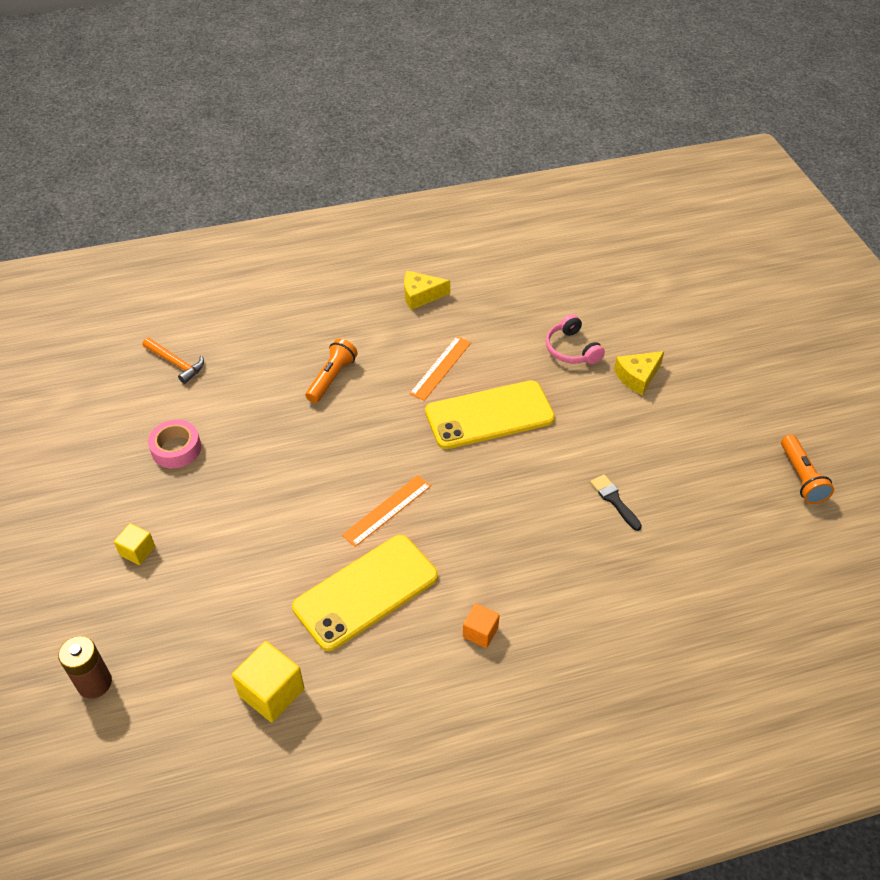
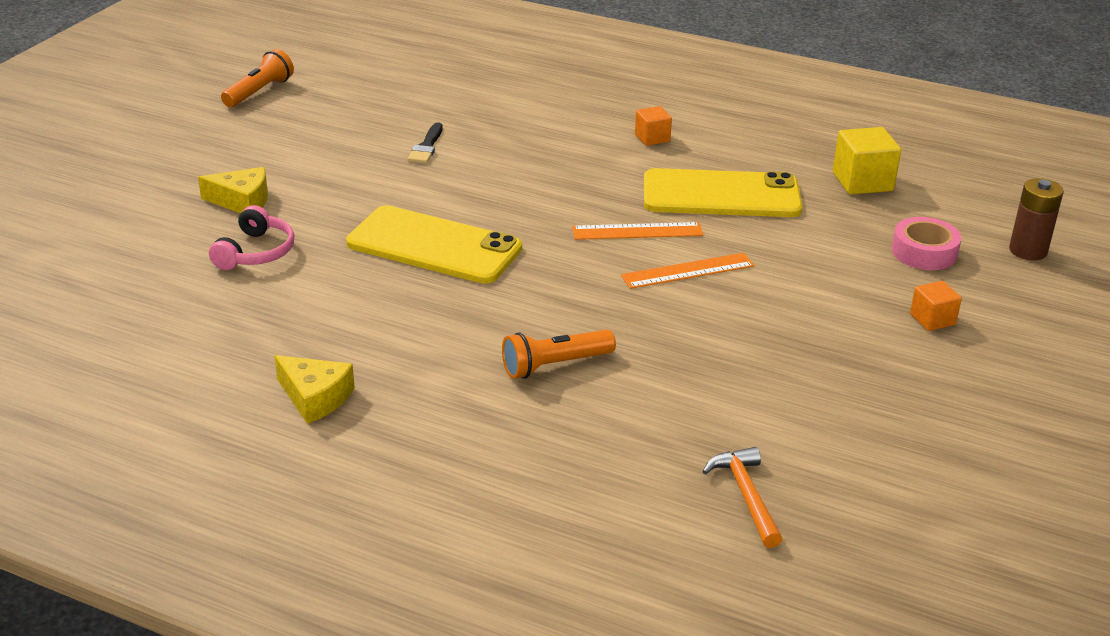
camera: 140 degrees left, 15 degrees down
yellow cube [114,523,155,565] -> orange cube [910,281,962,331]
pink tape [148,420,201,468] -> pink tape moved to [892,217,962,270]
orange ruler [409,336,471,401] -> orange ruler moved to [621,253,754,289]

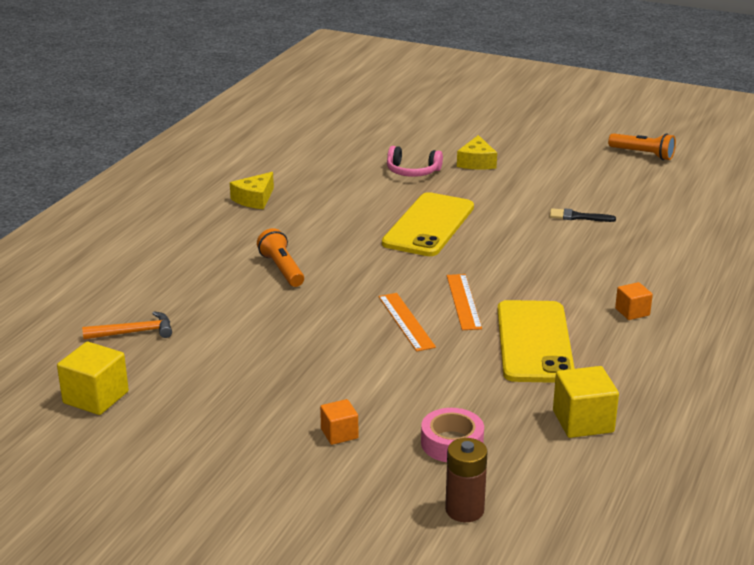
camera: 90 degrees right, 5 degrees down
none -> yellow cube [57,342,129,415]

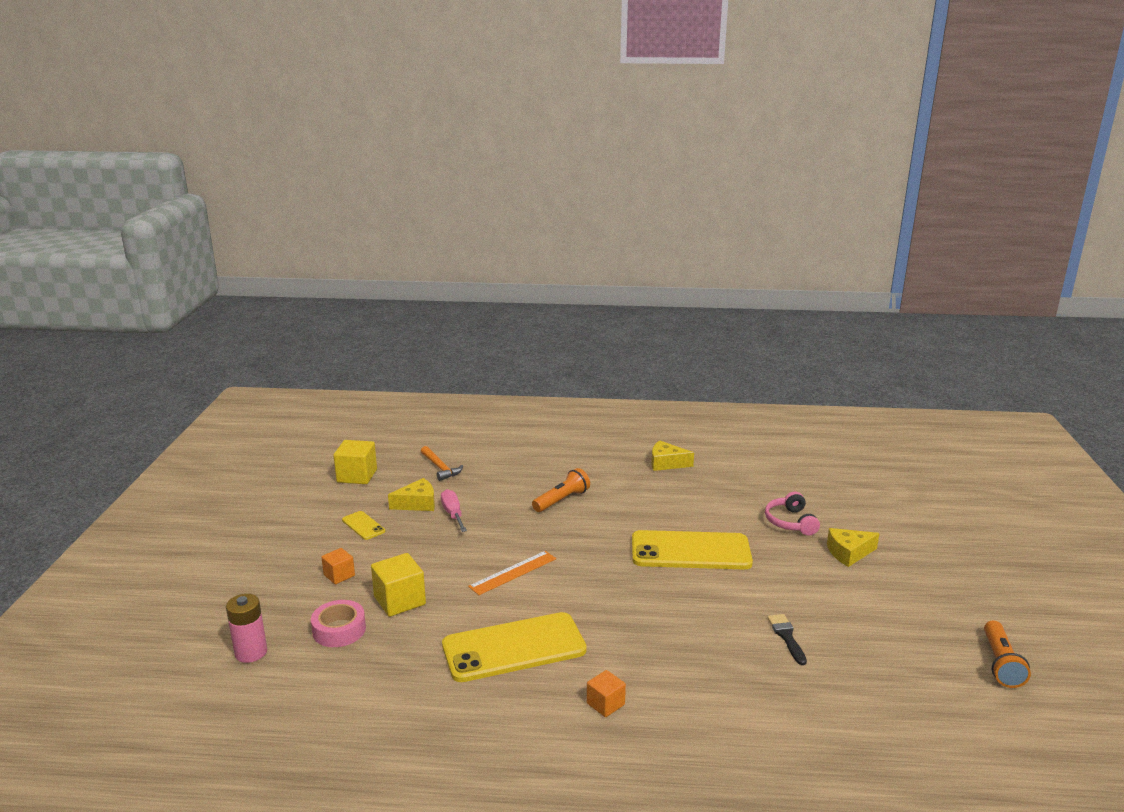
camera: 70 degrees right, 5 degrees down
brown battery [445,438,488,522] -> pink battery [226,594,267,663]
orange ruler [447,274,482,330] -> none
yellow cube [553,366,619,438] -> yellow cube moved to [371,553,426,617]
none -> yellow phone [342,511,385,540]
none -> yellow cheese [388,478,435,511]
none -> pink screwdriver [441,489,467,532]

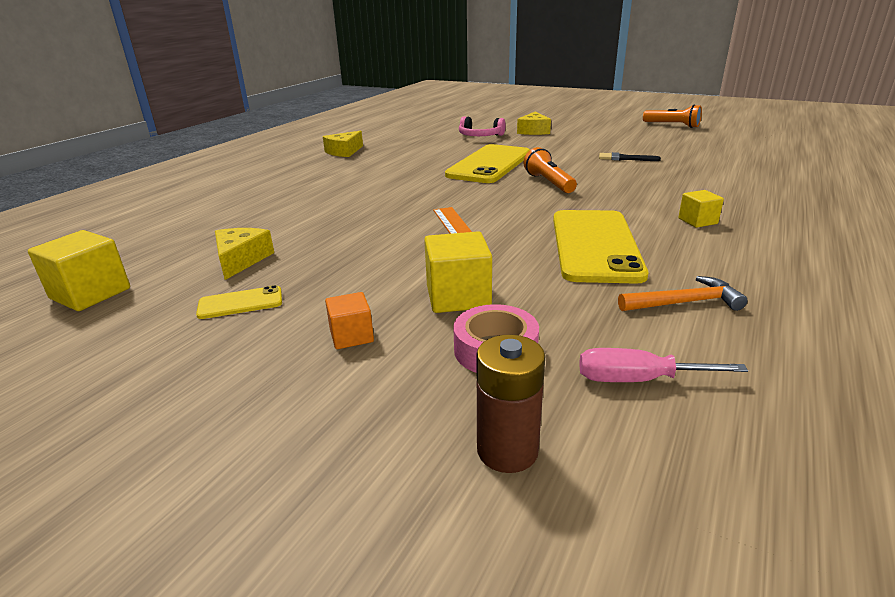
camera: 65 degrees left, 5 degrees up
pink battery [226,594,267,663] -> brown battery [476,335,545,473]
orange hammer [421,446,463,481] -> orange hammer moved to [618,276,748,311]
pink screwdriver [441,489,467,532] -> pink screwdriver moved to [579,348,748,382]
orange flashlight [532,468,590,512] -> orange flashlight moved to [524,147,577,193]
orange cube [587,670,626,717] -> yellow cube [678,190,724,228]

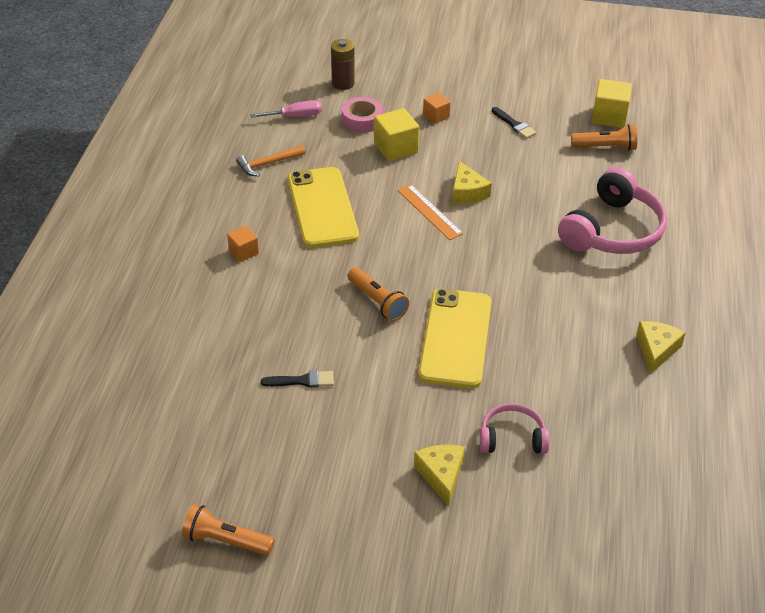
camera: 160 degrees right, 15 degrees up
yellow phone [196,285,282,319] -> black brush [492,107,537,139]
yellow cheese [215,228,274,280] -> yellow cheese moved to [452,161,492,204]
yellow cube [678,190,724,228] -> orange cube [227,226,259,262]
none -> pink headphones [558,167,667,254]
none -> orange flashlight [571,124,637,151]

